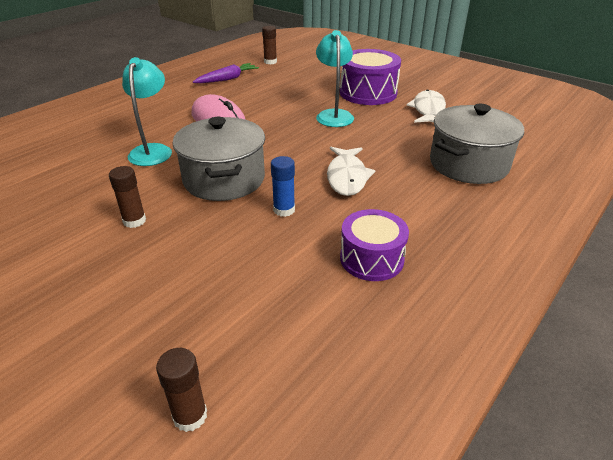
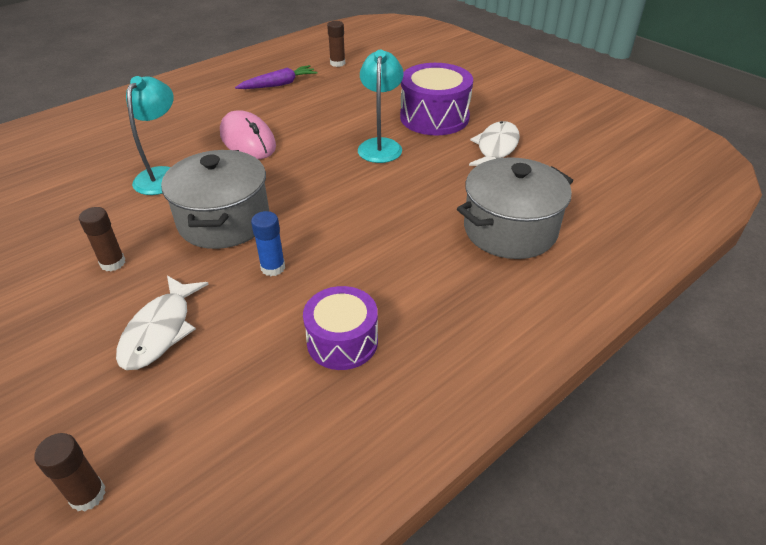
camera: 10 degrees right, 5 degrees up
white fish [327,147,375,196] -> white fish moved to [116,276,208,370]

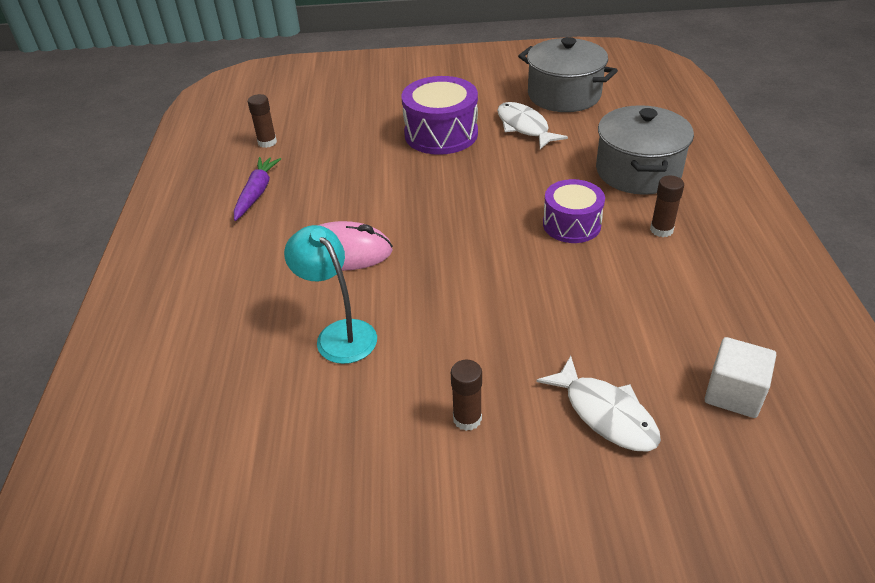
camera: 50 degrees left, 0 degrees up
brown glue stick [34,433,106,512] -> brown glue stick moved to [650,175,684,237]
grey pot [161,150,269,249] -> grey pot moved to [518,37,618,112]
blue glue stick [251,211,285,276] -> none
purple drum [303,286,378,370] -> purple drum moved to [543,179,605,243]
turquoise lamp [358,50,404,163] -> none
none -> white cube [705,337,776,418]

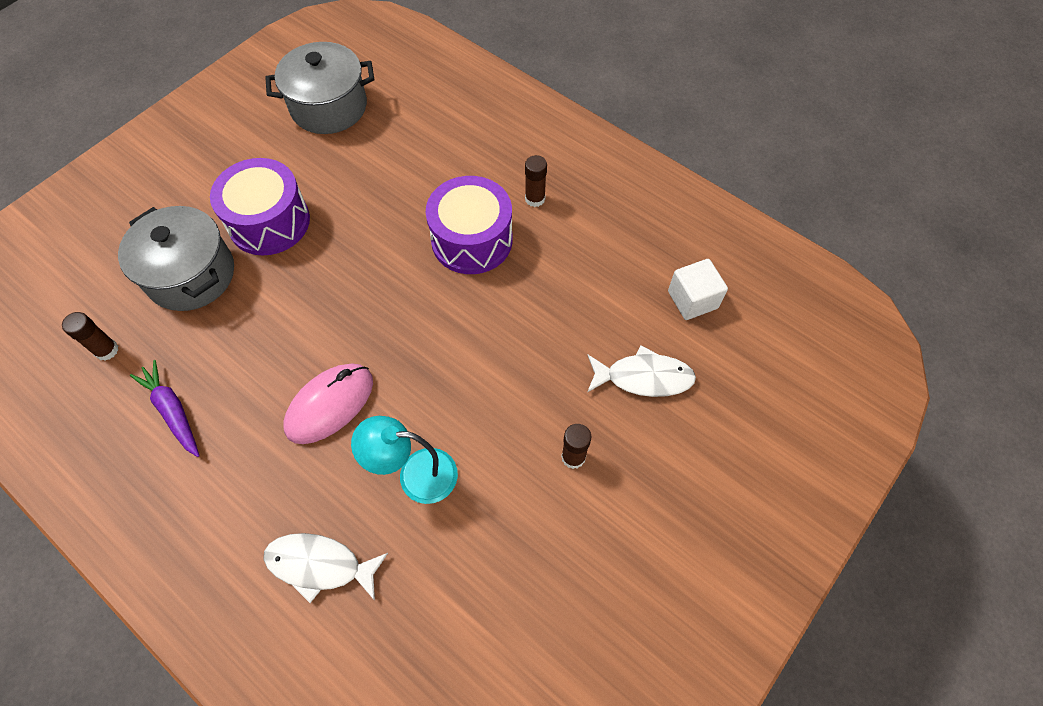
camera: 50 degrees left, 20 degrees up
white fish [497,102,568,149] -> white fish moved to [263,533,388,603]
purple drum [543,179,605,243] -> purple drum [426,176,513,274], size x1.50
grey pot [596,105,694,195] -> grey pot moved to [118,206,234,311]

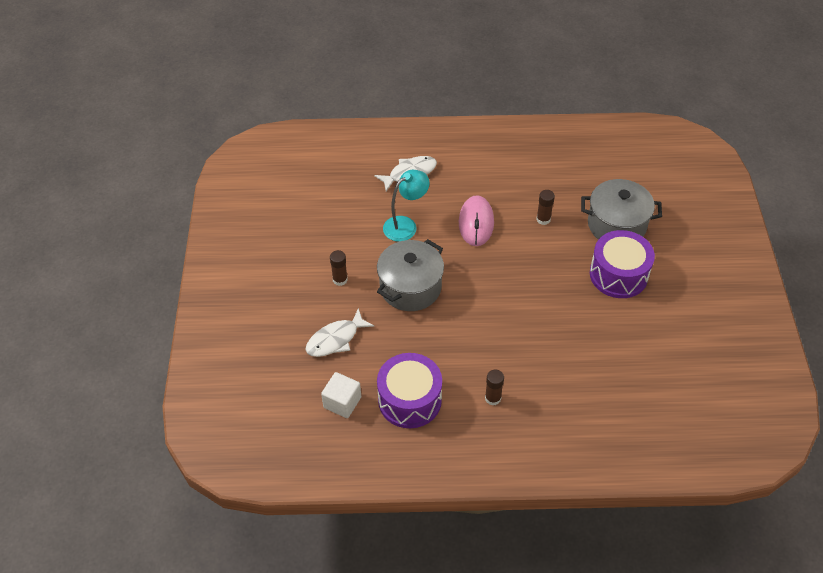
camera: 140 degrees right, 10 degrees down
brown glue stick [62,312,119,361] -> brown glue stick moved to [536,190,555,225]
purple carrot [130,360,200,457] -> none
grey pot [265,42,374,134] -> grey pot moved to [377,239,444,311]
purple drum [426,176,513,274] -> purple drum moved to [377,353,442,428]

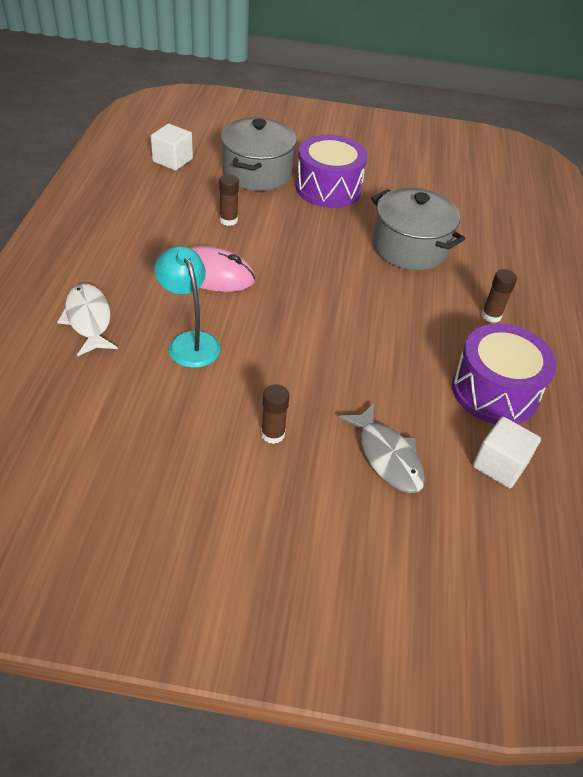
camera: 85 degrees left, 5 degrees down
white fish [305,308,375,357] -> grey fish [338,403,425,493]
grey pot [377,239,444,311] -> grey pot moved to [371,187,465,270]
none -> white cube [151,124,193,171]

